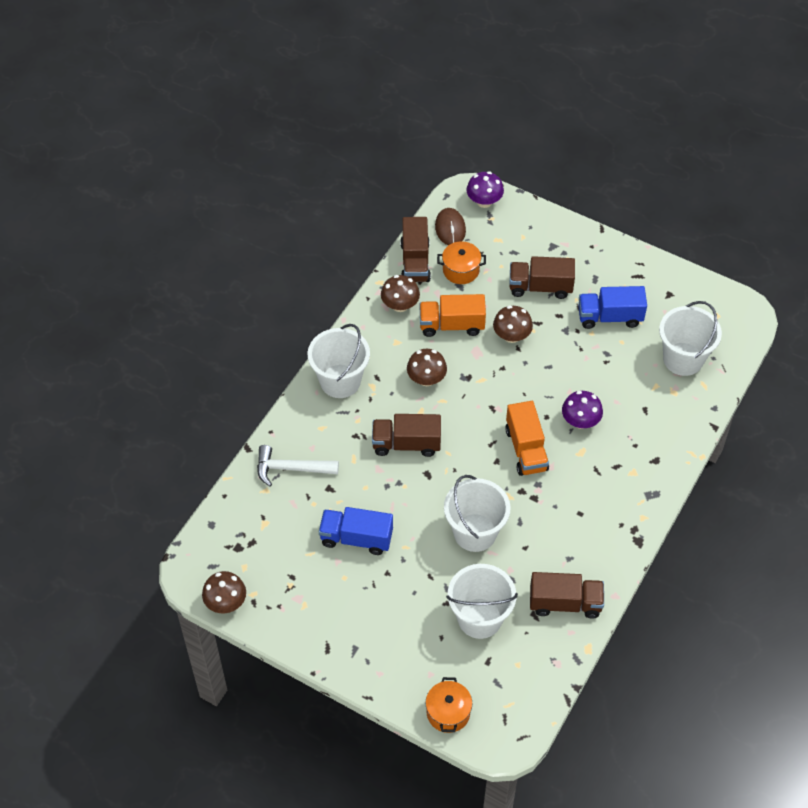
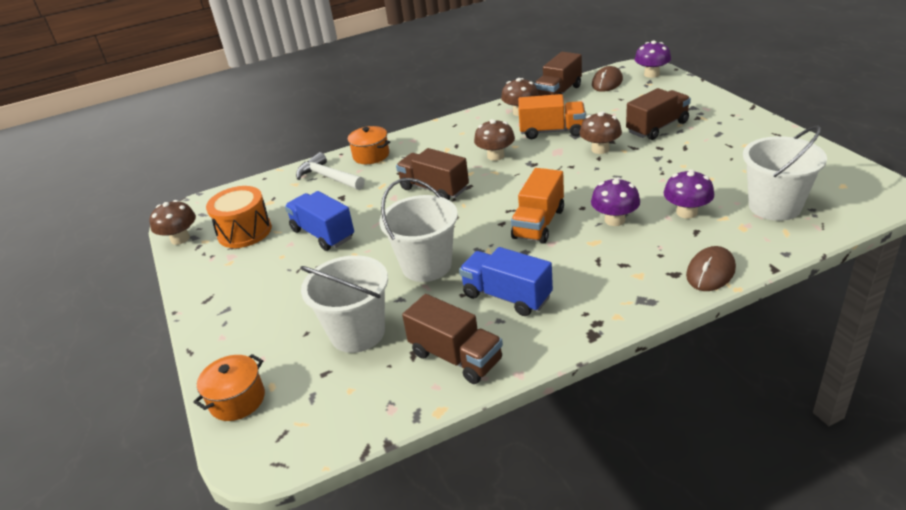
camera: 40 degrees right, 20 degrees down
white bucket [308,324,370,398] -> none
orange truck [419,294,486,337] -> orange truck turned 150 degrees clockwise [518,94,586,139]
orange pot [437,241,486,284] -> orange pot moved to [346,126,390,164]
brown truck [510,256,575,299] -> brown truck turned 105 degrees clockwise [626,88,691,140]
blue truck [578,286,647,329] -> blue truck moved to [459,247,553,316]
none -> orange drum [206,186,272,248]
none -> purple mushroom [664,169,714,219]
none -> brown mouse [686,246,736,291]

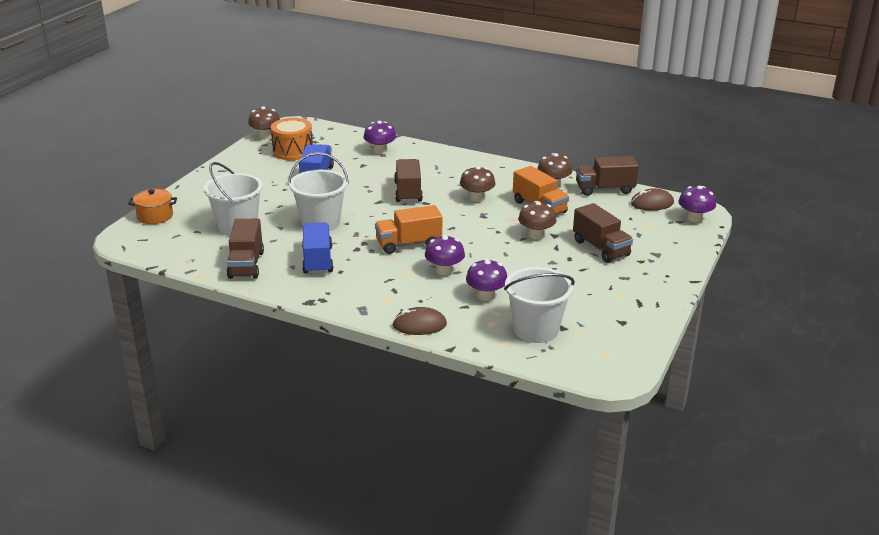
camera: 45 degrees right, 5 degrees down
white hammer [296,152,365,190] -> purple mushroom [363,121,396,154]
orange pot [346,126,390,164] -> none
brown truck [626,88,691,140] -> brown truck turned 45 degrees clockwise [573,203,633,263]

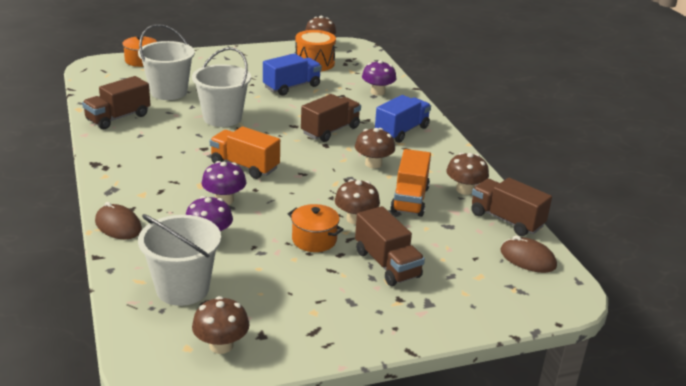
camera: 45 degrees right, 0 degrees up
blue truck [302,222,334,274] -> blue truck moved to [375,95,431,143]
brown truck [573,203,633,263] -> brown truck turned 45 degrees counterclockwise [355,206,425,286]
purple mushroom [678,186,716,223] -> none
none -> brown mushroom [192,296,249,354]
none -> orange pot [288,204,344,252]

